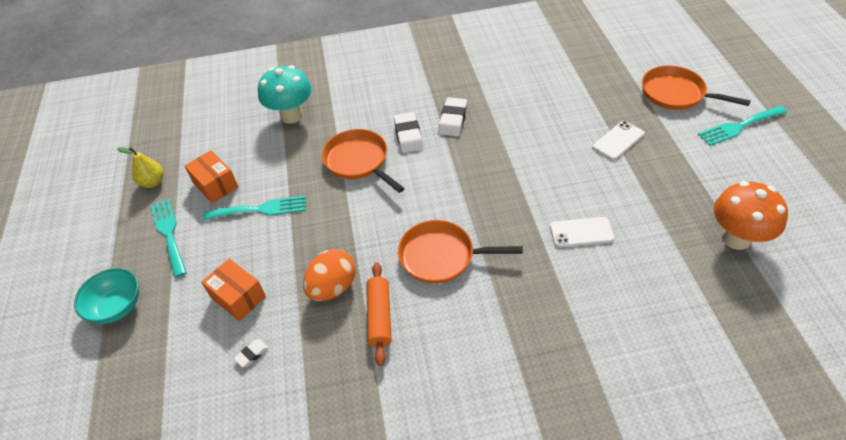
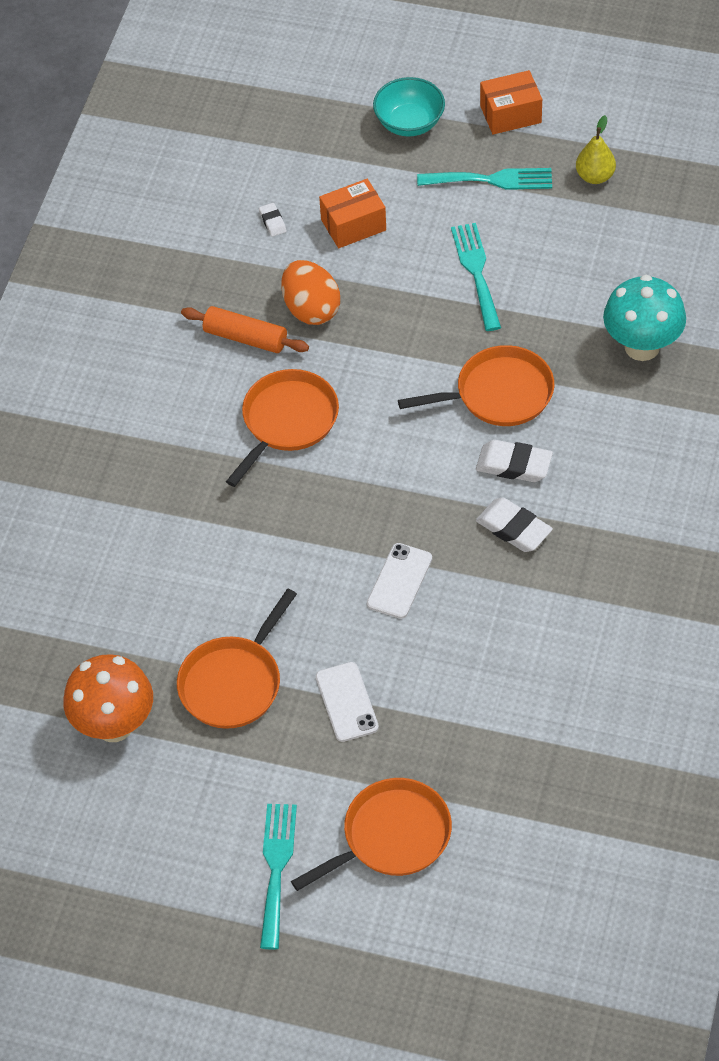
camera: 115 degrees right, 5 degrees up
orange box [184,150,238,204] -> orange box moved to [480,70,542,134]
turquoise fork [202,195,306,220] -> turquoise fork turned 150 degrees clockwise [451,223,501,331]
white phone [550,217,615,248] -> white phone moved to [367,543,432,619]
none -> orange pan [177,589,297,729]

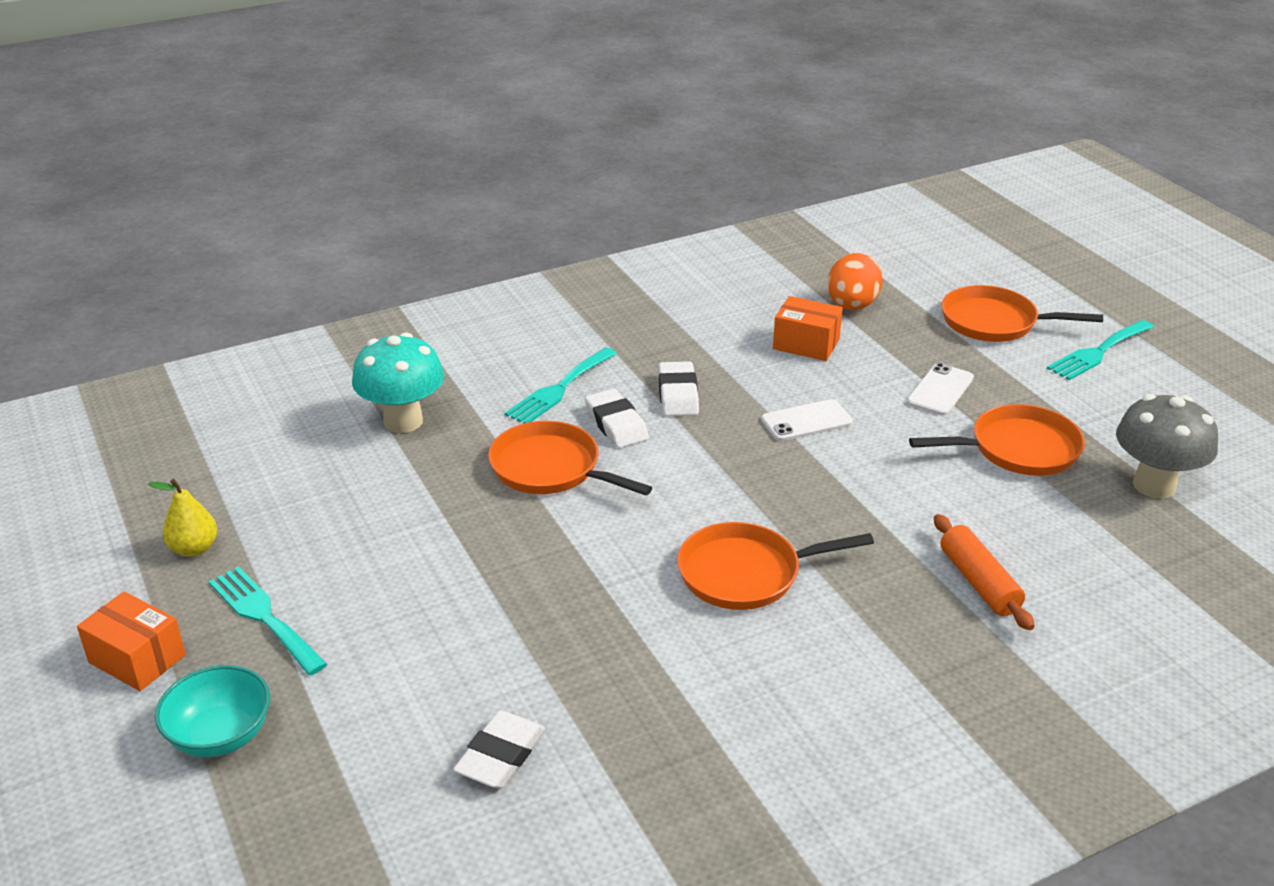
camera: 135 degrees left, 20 degrees down
orange mushroom [63,654,153,742] -> grey mushroom [1116,394,1218,499]
orange rolling pin [181,306,309,353] -> orange rolling pin moved to [934,514,1034,630]
white eraser [259,203,287,237] -> white eraser [453,710,545,789], size x1.87
orange egg [281,260,340,325] -> orange egg moved to [828,253,883,310]
orange box [319,179,386,248] -> orange box moved to [773,296,843,361]
turquoise fork [451,223,501,331] -> turquoise fork moved to [505,347,617,424]

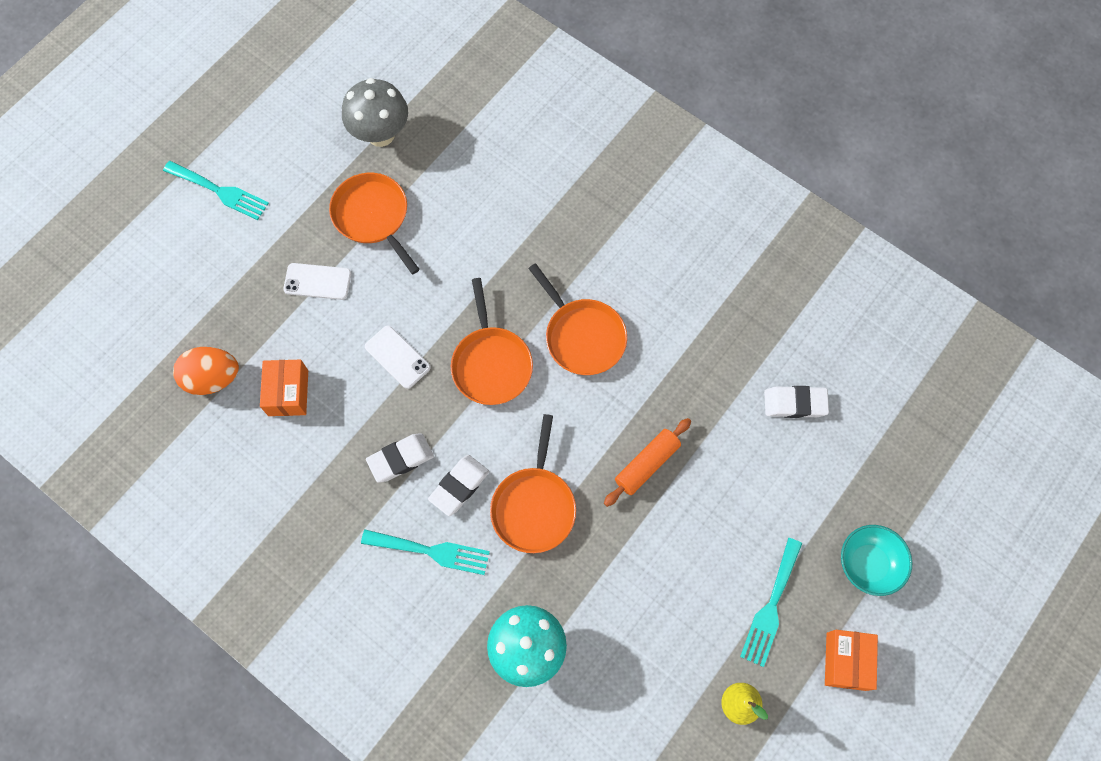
camera: 115 degrees left, 35 degrees up
orange rolling pin [934,514,1034,630] -> orange rolling pin moved to [604,418,691,507]
orange pan [942,285,1103,342] -> orange pan moved to [451,278,533,405]

